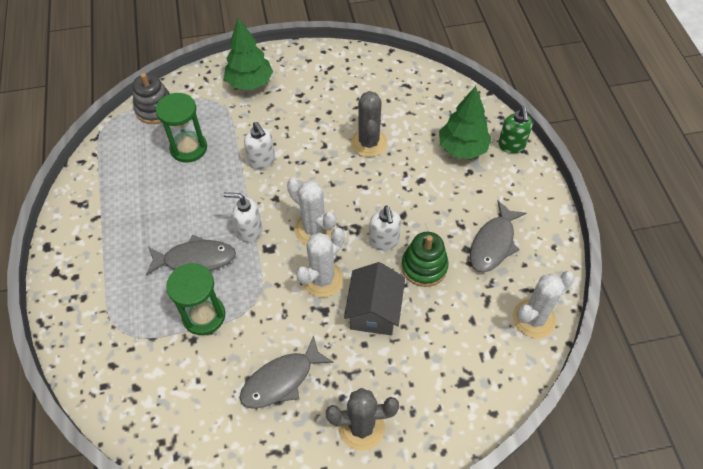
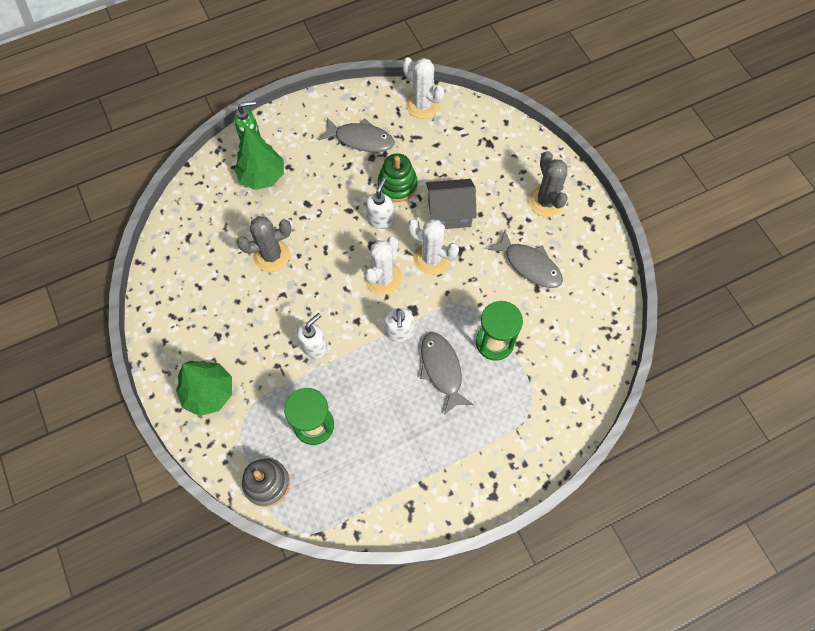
camera: 105 degrees left, 10 degrees up
white soap dispenser [369,206,401,251] -> white soap dispenser turned 45 degrees counterclockwise [366,177,394,229]

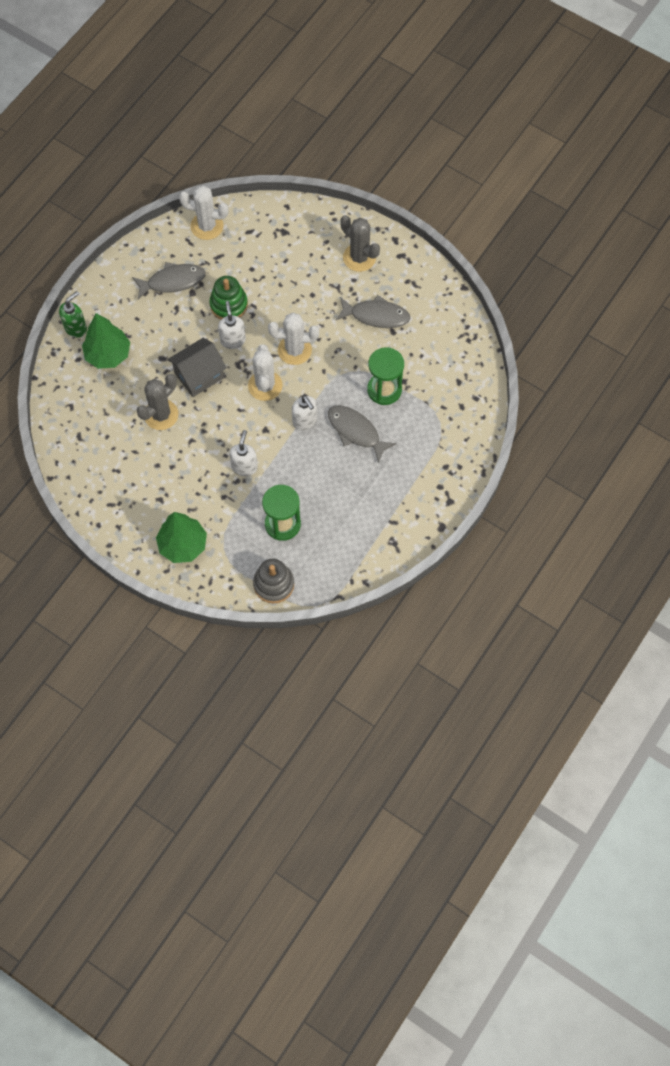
camera: 30 degrees left, 0 degrees up
grey house [426,179,477,229] -> grey house moved to [168,338,227,397]

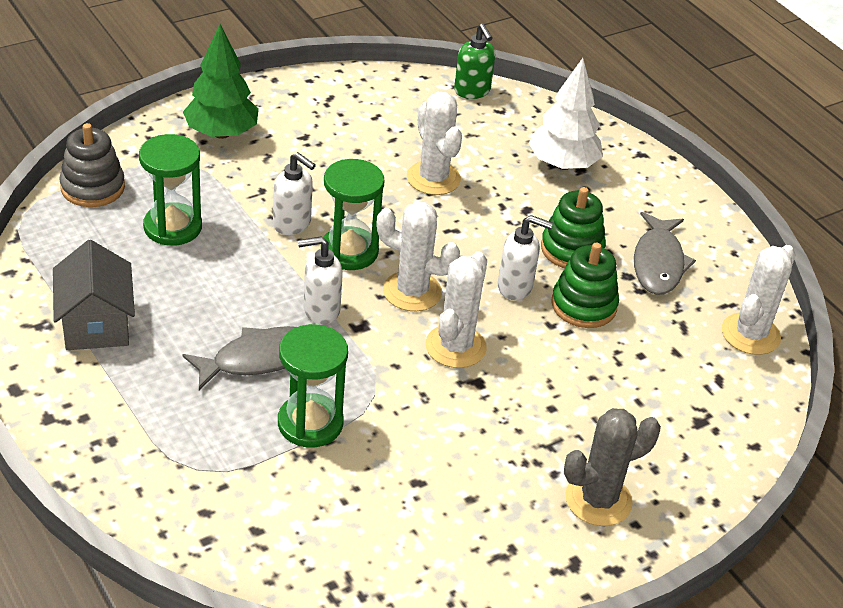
camera: 110 degrees right, 25 degrees down
green soap dispenser [59,291,87,338] -> green soap dispenser moved to [454,24,495,99]
green tree [82,313,130,369] -> white tree [529,58,603,170]
grey cactus [137,374,179,430] -> white cactus [407,92,462,195]
grey house [168,338,227,397] -> grey house moved to [53,240,135,350]
grey fish [336,295,411,328] -> none
none -> green hourglass [323,159,384,270]
none -> green stacking toy [541,187,606,268]

